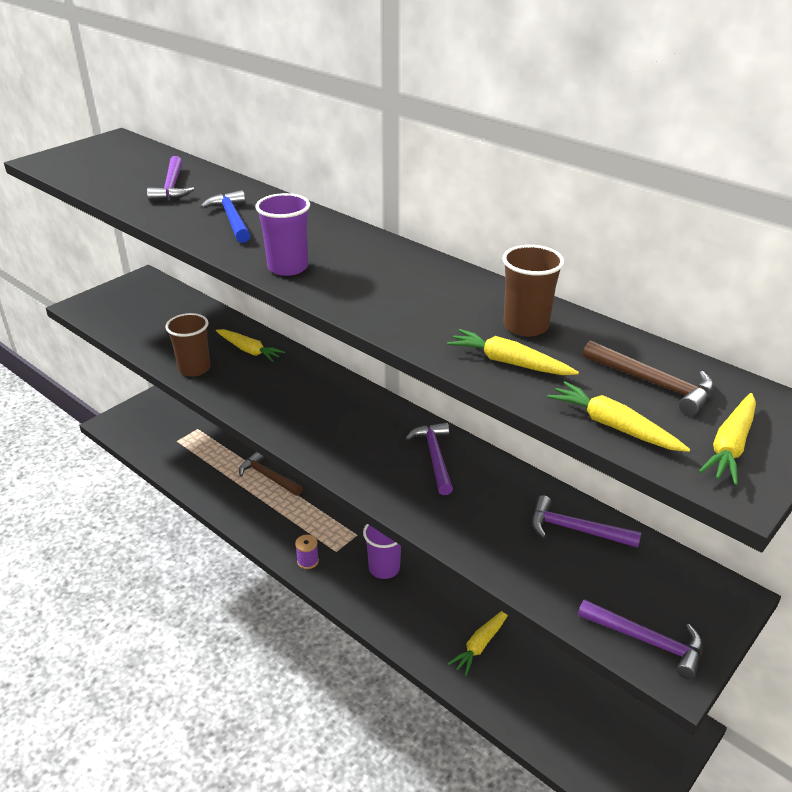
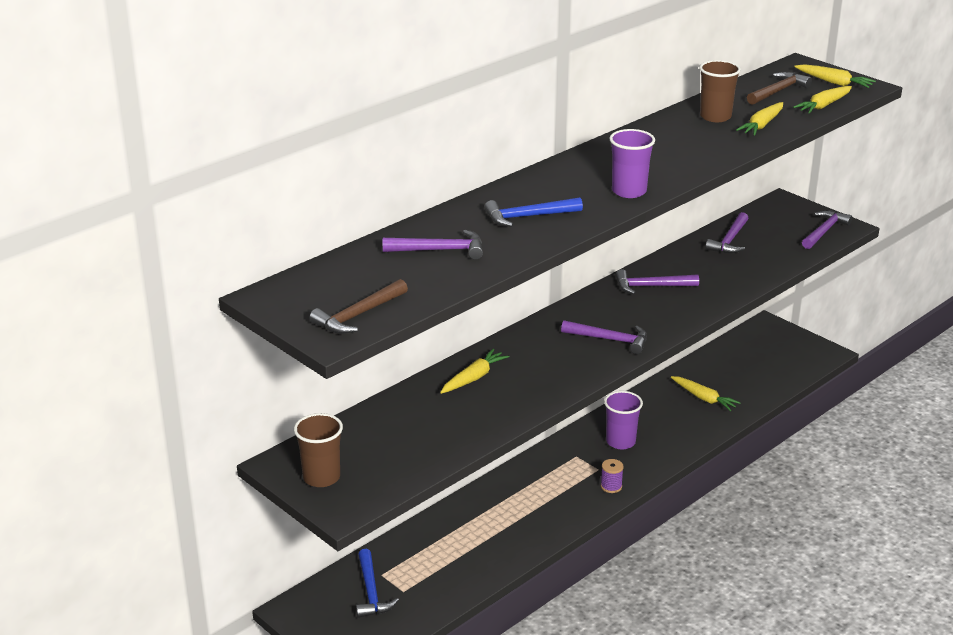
camera: 85 degrees left, 5 degrees down
brown cup [165,313,210,377] -> brown cup moved to [294,413,343,487]
brown hammer [239,452,303,496] -> brown hammer moved to [310,279,408,334]
none -> blue hammer [356,549,399,618]
none -> purple hammer [561,320,647,354]

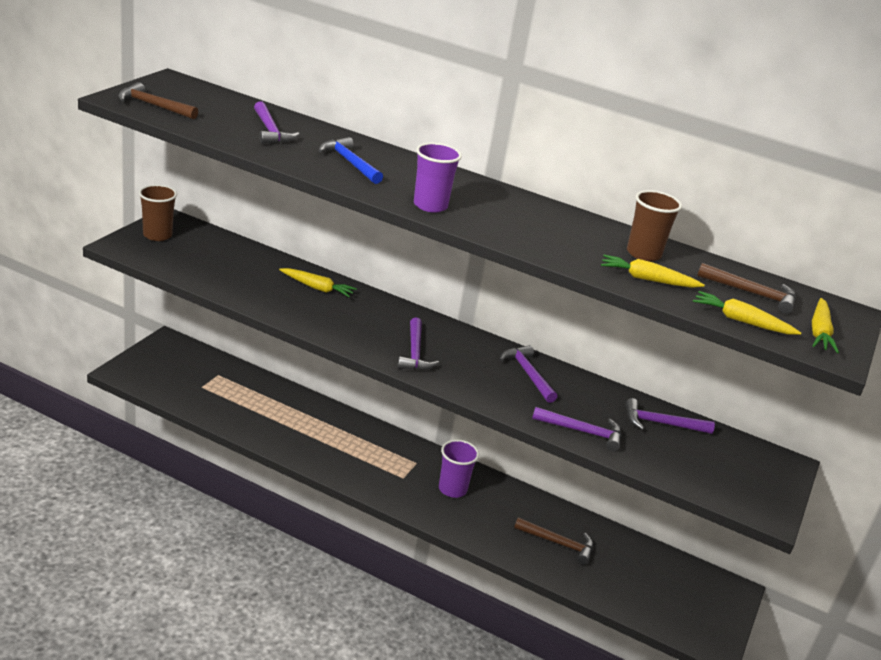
camera: 65 degrees right, 0 degrees up
blue hammer [356,549,399,618] -> none
purple spool [601,459,624,493] -> none
yellow carrot [671,376,741,411] -> brown hammer [514,517,594,565]
purple hammer [802,210,852,249] -> purple hammer moved to [532,407,622,451]

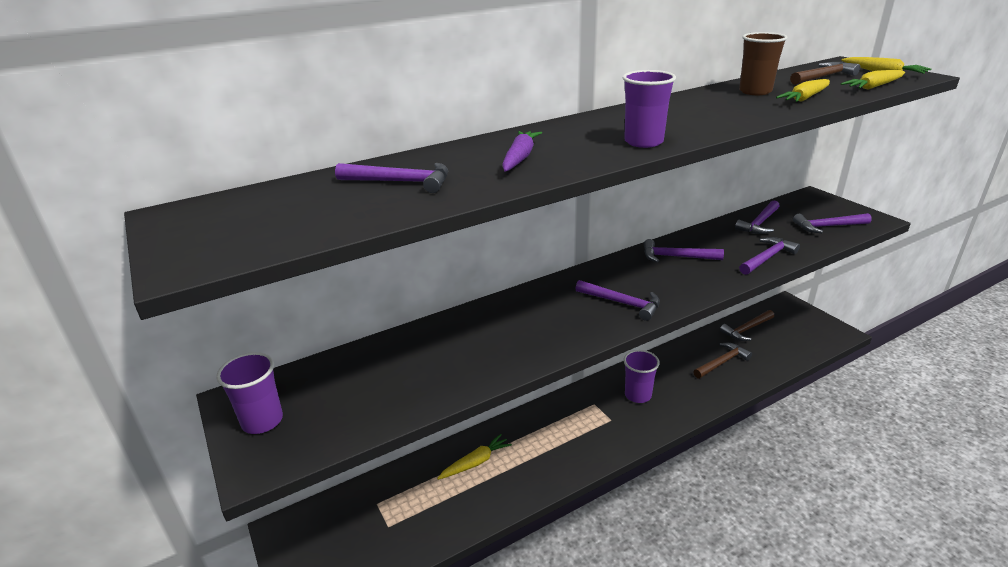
camera: 50 degrees left, 0 degrees up
brown hammer [118,82,198,119] -> brown hammer moved to [720,310,774,341]
brown cup [139,185,177,241] -> purple cup [216,352,283,434]
yellow carrot [279,268,357,297] -> yellow carrot moved to [437,434,512,480]
blue hammer [319,137,383,184] -> purple carrot [502,131,542,172]
none -> purple hammer [793,213,872,233]

